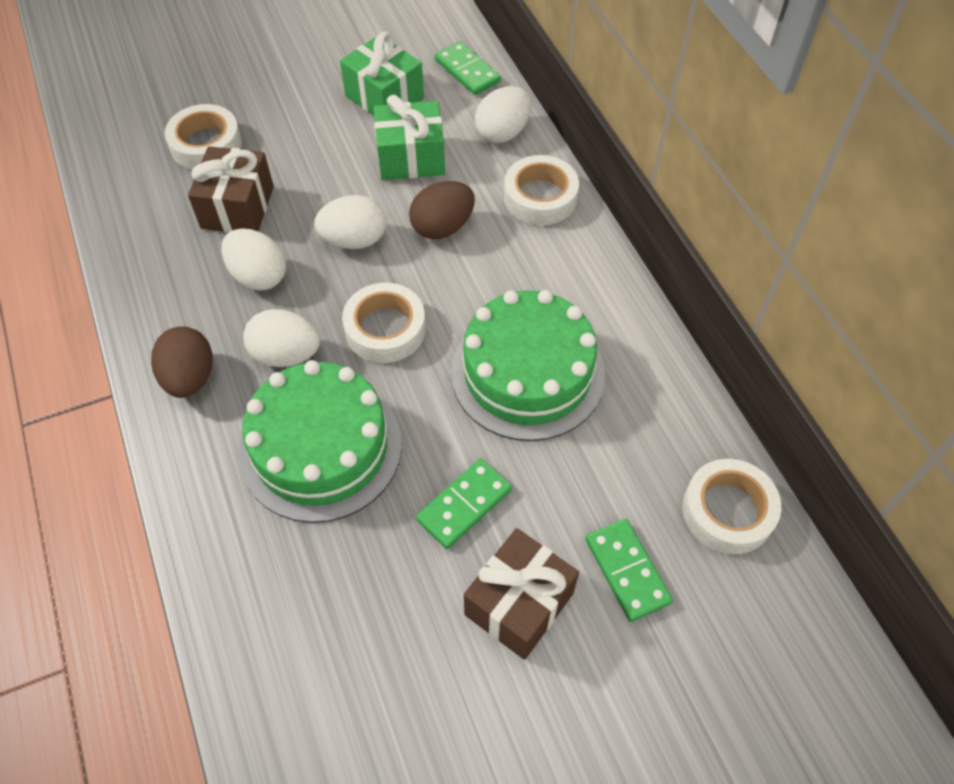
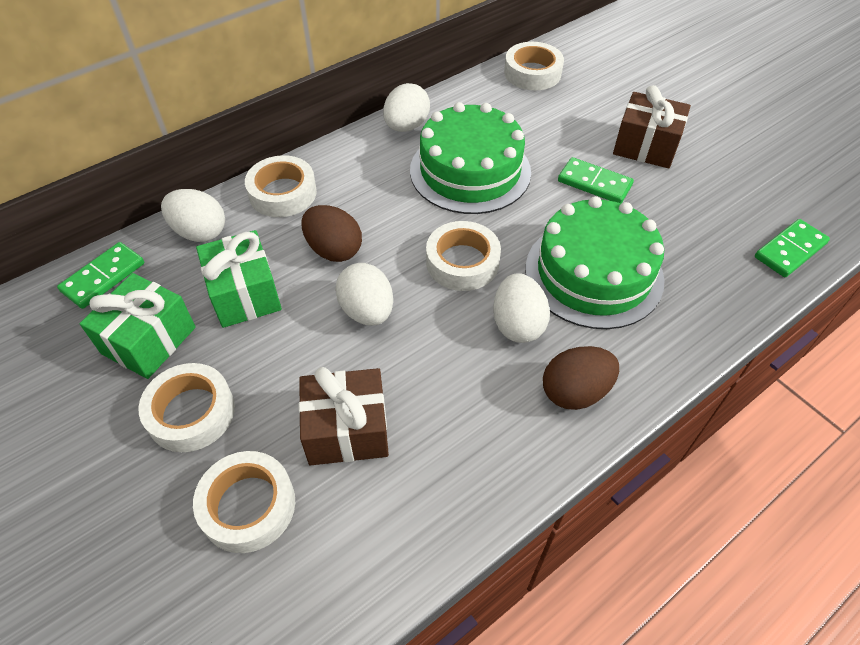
camera: 105 degrees left, 5 degrees down
white egg [221,229,286,291] -> white egg moved to [383,83,430,132]
green domino [585,519,673,622] -> green domino moved to [755,219,830,277]
none -> white tape [138,363,235,452]

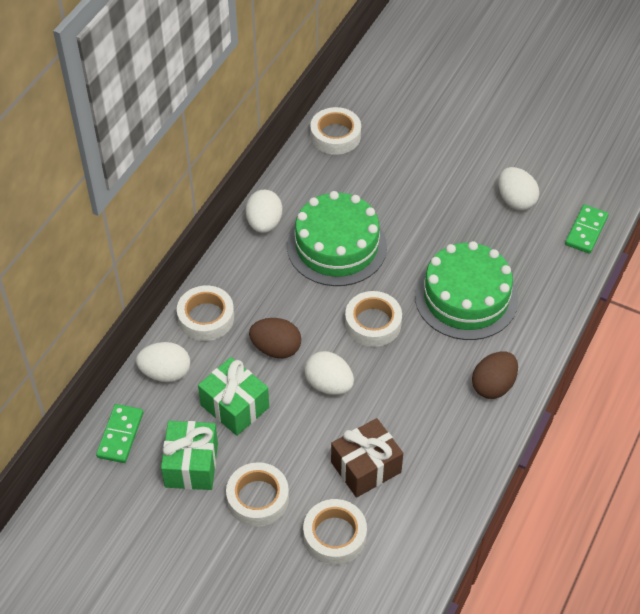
camera: 25 degrees left, 0 degrees up
white egg [493,273,550,343] -> white egg moved to [498,167,539,210]
green domino [558,157,634,203] -> none
brown gift [613,85,691,168] -> none

